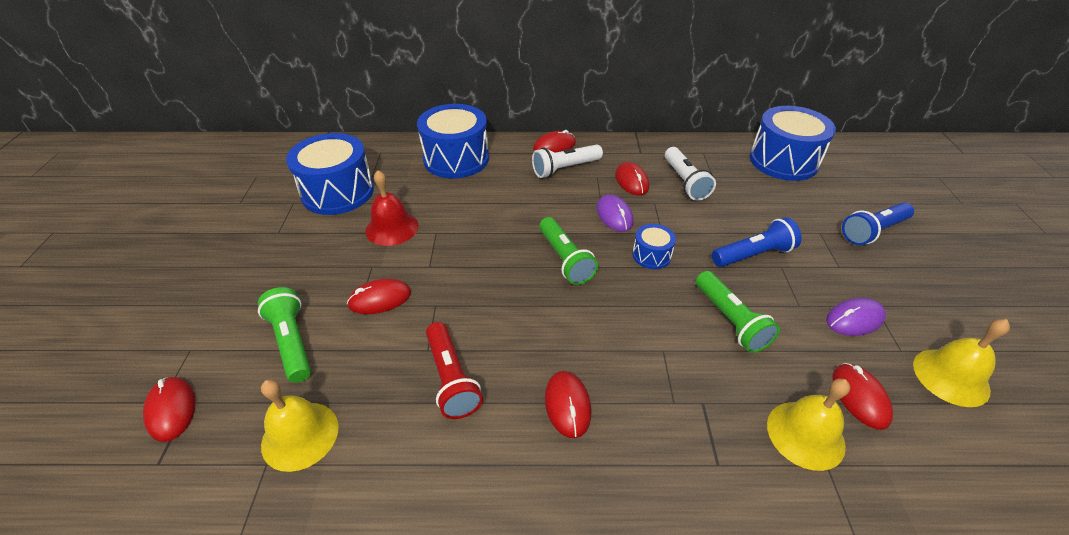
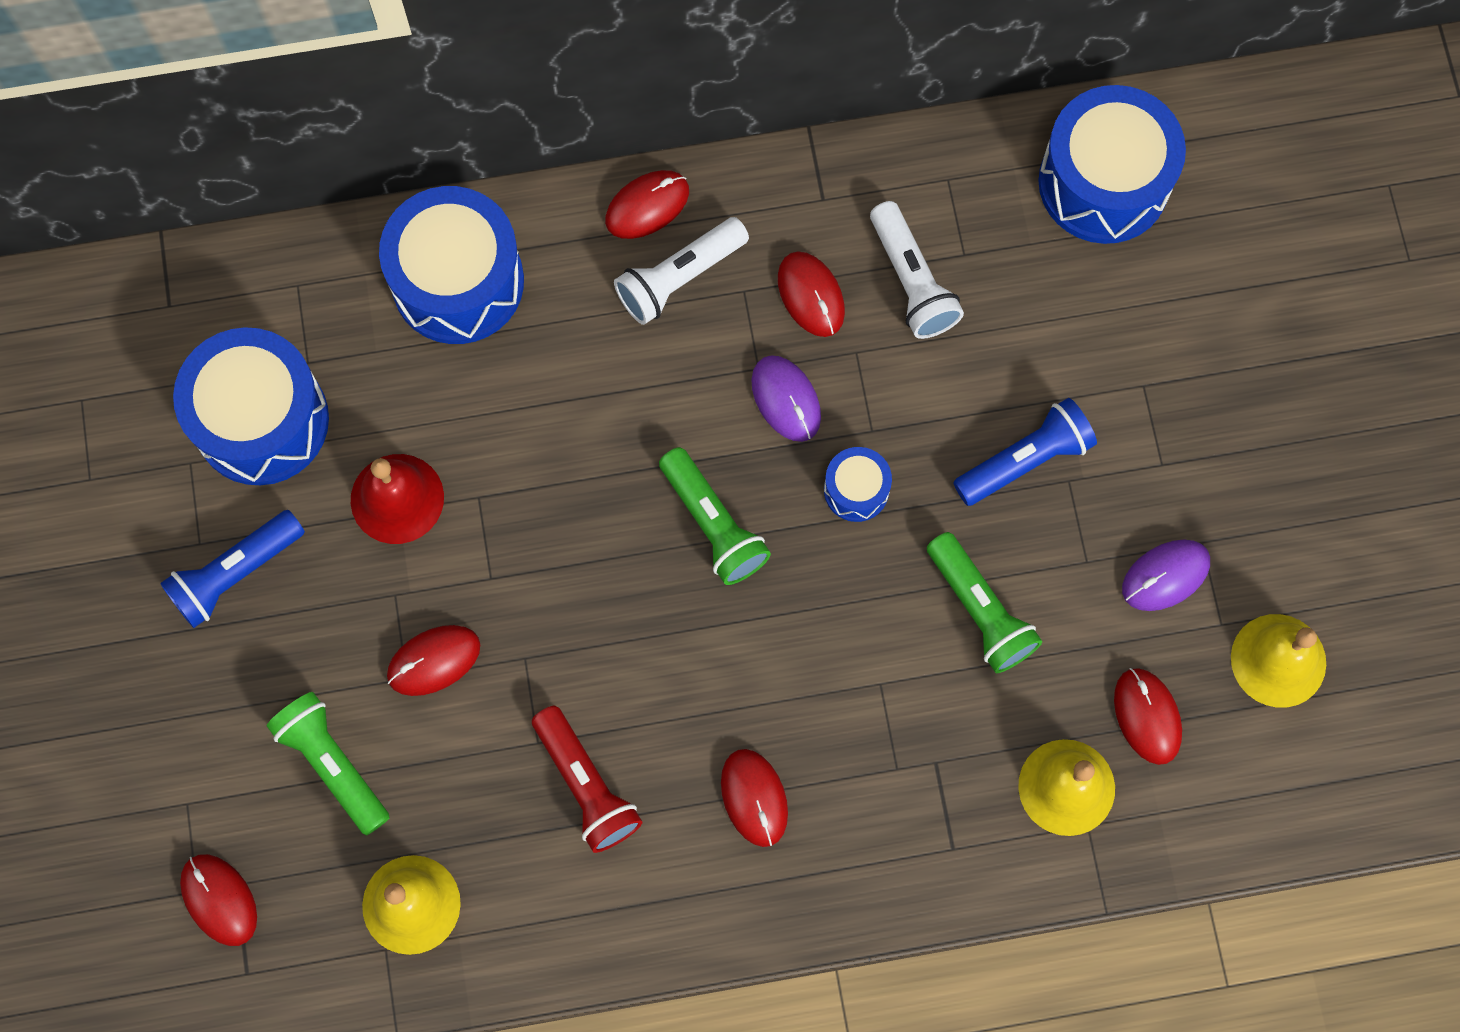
camera: 10 degrees left, 30 degrees up
blue flashlight [842,202,914,245] -> blue flashlight moved to [160,510,305,628]

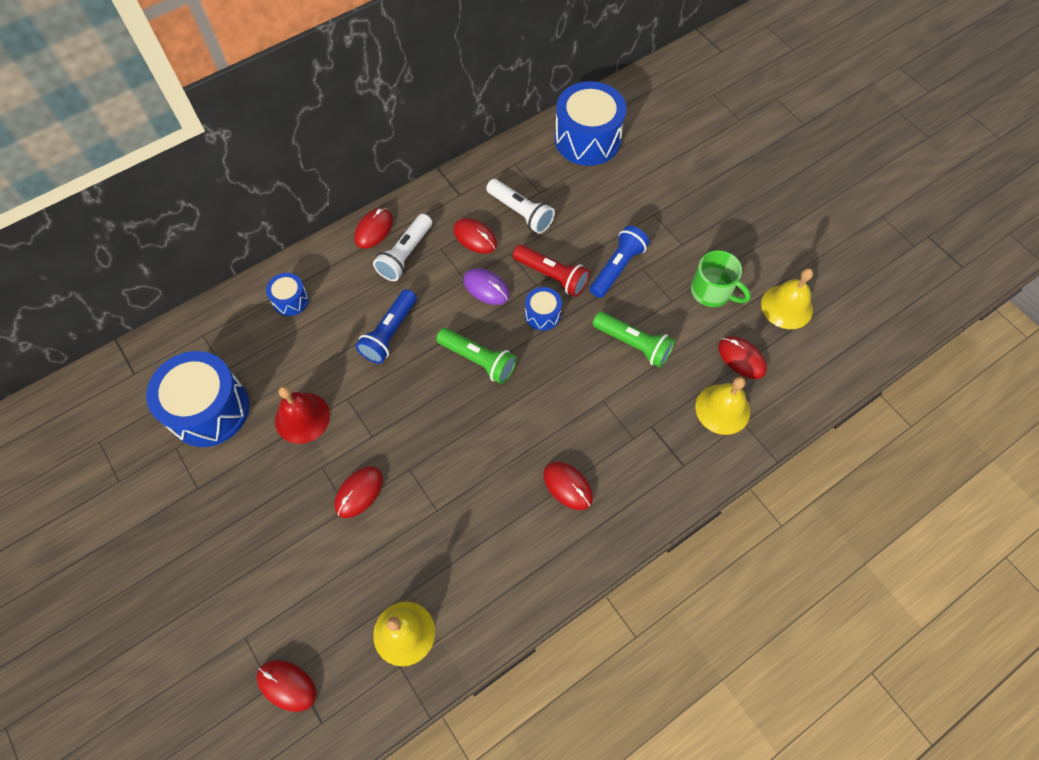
camera: 25 degrees left, 10 degrees down
blue flashlight [160,510,305,628] -> blue flashlight moved to [356,289,417,364]
green flashlight [267,692,390,835] -> none
blue drum [379,186,524,344] -> blue drum [266,273,309,316], size x0.48
red flashlight [532,706,642,853] -> red flashlight moved to [513,245,590,297]
purple mouse [1122,540,1210,611] -> green mug [691,250,751,307]

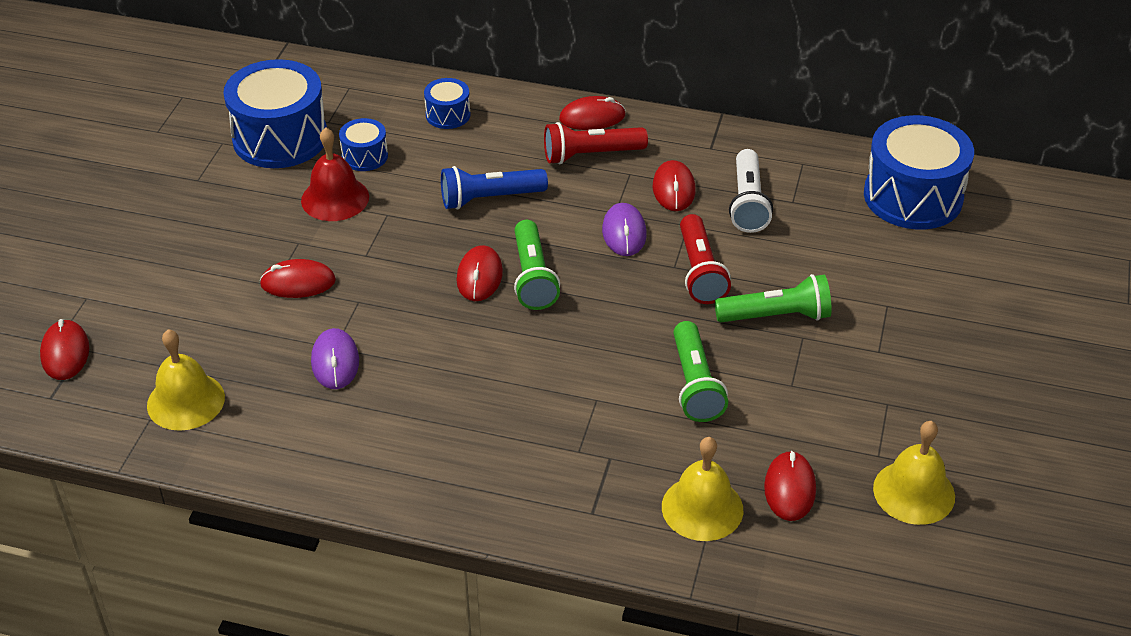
camera: 50 degrees right, 20 degrees down
white flashlight [373,214,432,281] -> red flashlight [544,122,648,164]
blue drum [525,287,562,331] -> blue drum moved to [339,118,388,171]
red mouse [543,461,593,510] -> red mouse moved to [457,245,503,301]
blue flashlight [590,226,649,298] -> green flashlight [715,274,832,322]
green mug [691,250,751,307] -> none
none -> purple mouse [311,328,359,389]

